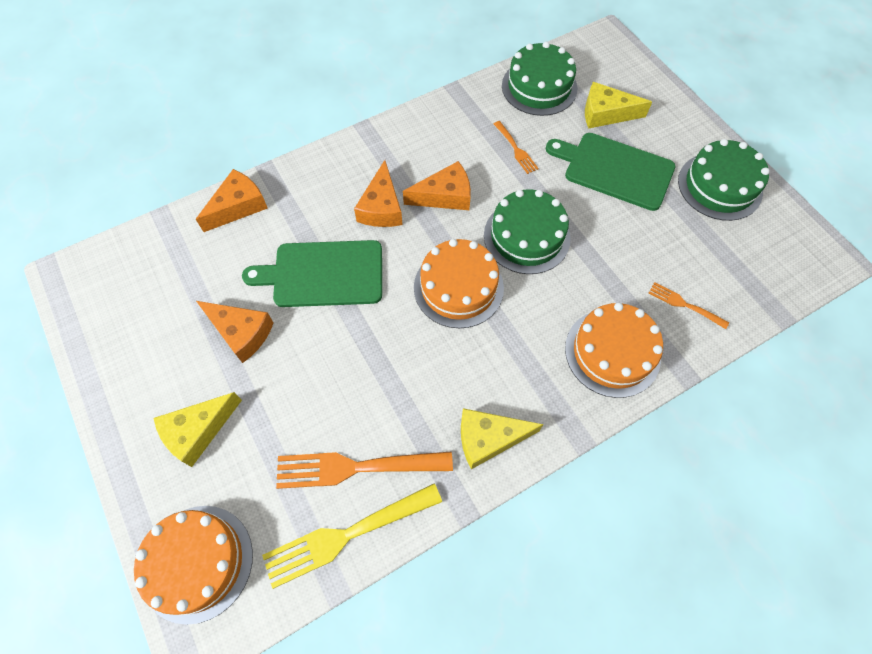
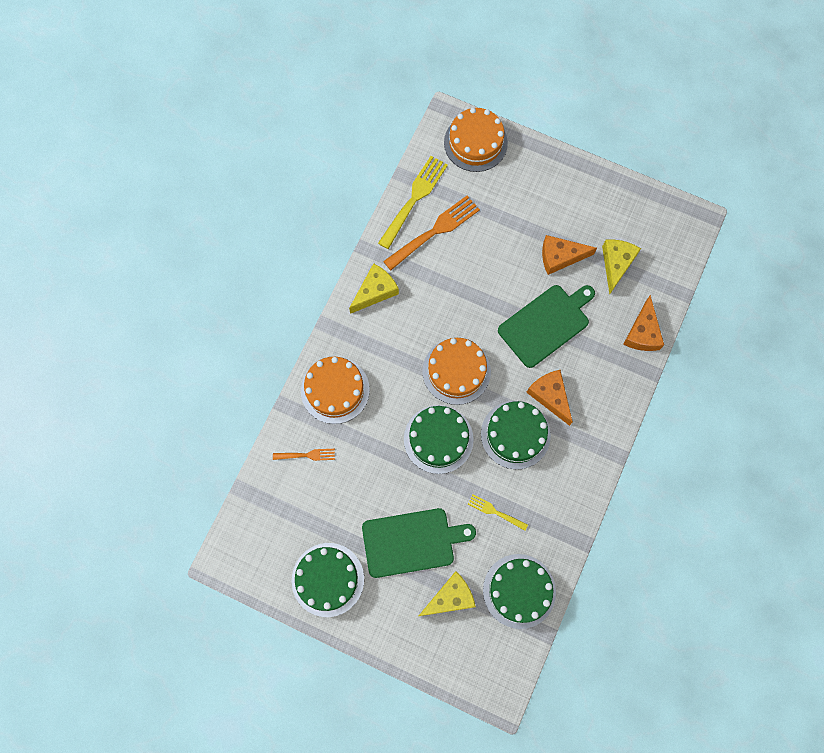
camera: 145 degrees right, 10 degrees up
yellow cheese [154,392,242,467] -> yellow cheese moved to [602,239,641,295]
orange cheese [403,161,471,210] -> green cake [481,401,551,469]
orange fork [494,121,539,174] -> yellow fork [468,494,528,531]

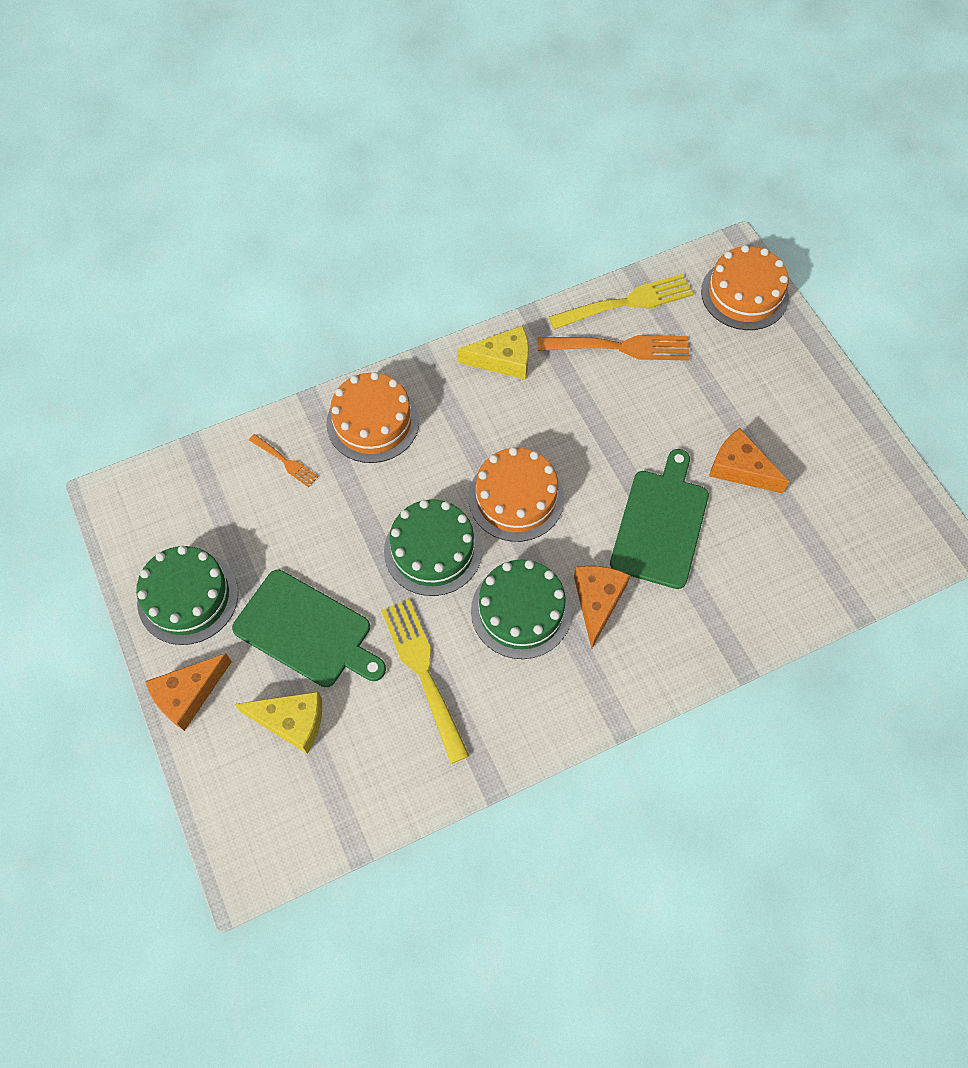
camera: 40 degrees right, 10 degrees down
yellow fork [468,494,528,531] -> yellow fork [381,599,469,764], size x1.92
green cake [483,554,556,629] -> none
green cutting board [498,285,595,368] -> green cutting board turned 75 degrees counterclockwise [610,449,709,589]
yellow cheese [602,239,641,295] -> none
orange cheese [623,295,664,351] -> orange cheese moved to [145,653,232,731]

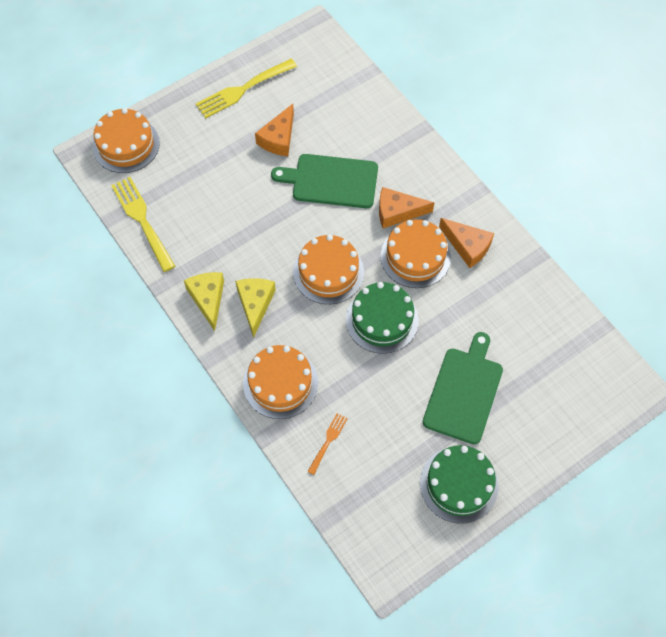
camera: 100 degrees left, 0 degrees up
orange cheese [145,653,232,731] -> orange cheese moved to [439,218,494,268]
yellow cheese [235,691,322,754] -> yellow cheese moved to [235,278,276,338]
yellow fork [381,599,469,764] -> yellow fork moved to [196,59,297,118]
green cake [471,560,572,659] -> orange cake [380,219,451,288]
orange fork [538,335,690,361] -> none

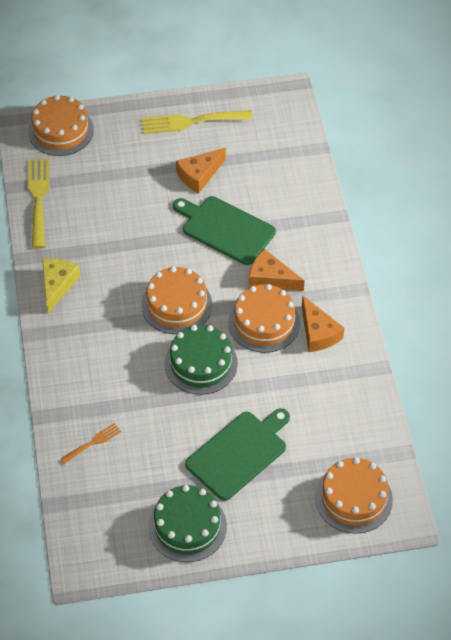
camera: 25 degrees right, 10 degrees down
yellow cheese [235,278,276,338] -> none
orange cake [243,345,318,419] -> orange cake moved to [315,457,393,534]

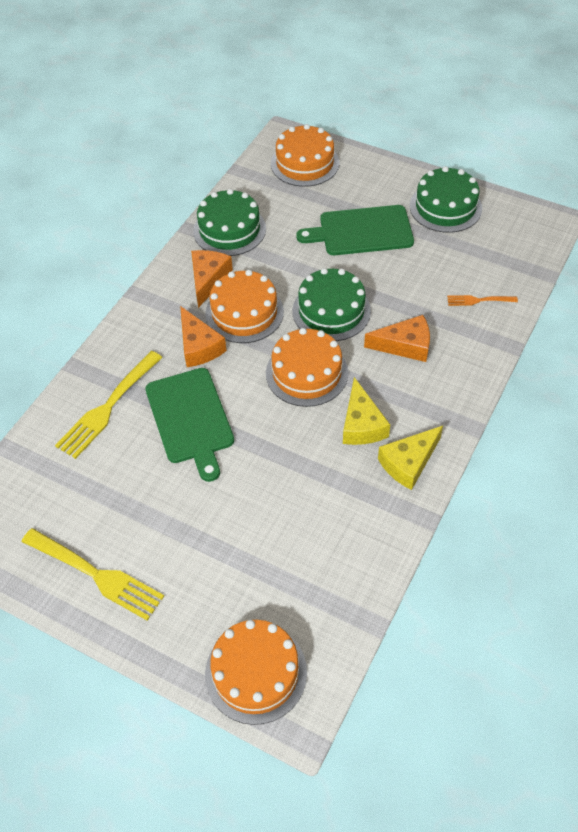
camera: 140 degrees left, 0 degrees up
yellow fork [28,158,49,249] -> yellow fork moved to [55,351,162,459]
orange cheese [176,148,226,193] -> orange cheese moved to [364,315,430,362]
none -> green cake [193,189,266,256]
none -> yellow cheese [343,377,390,445]

